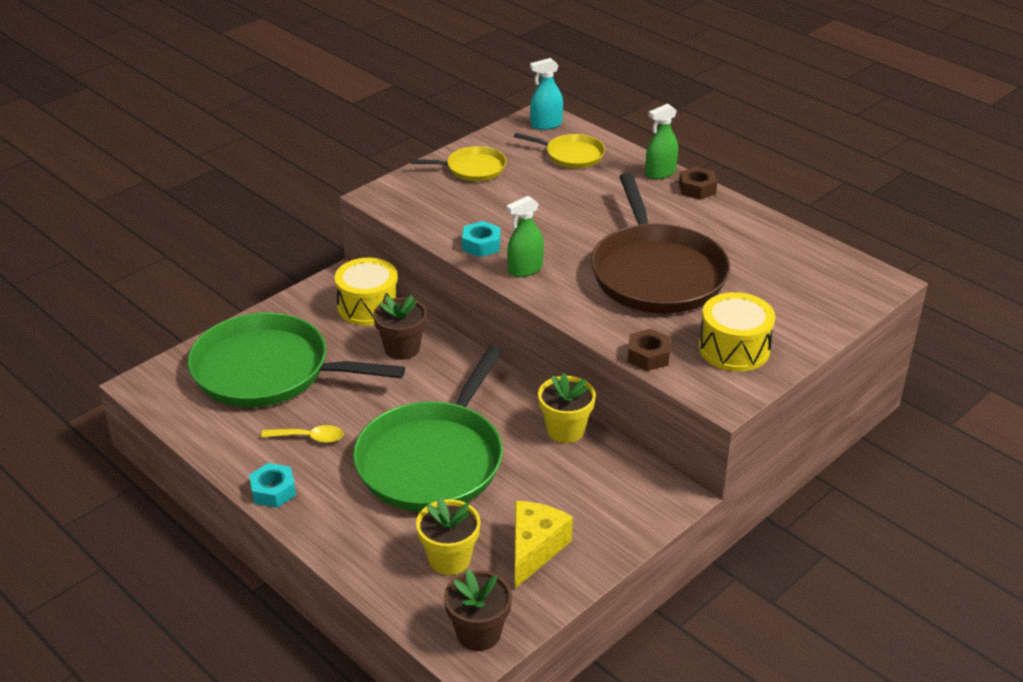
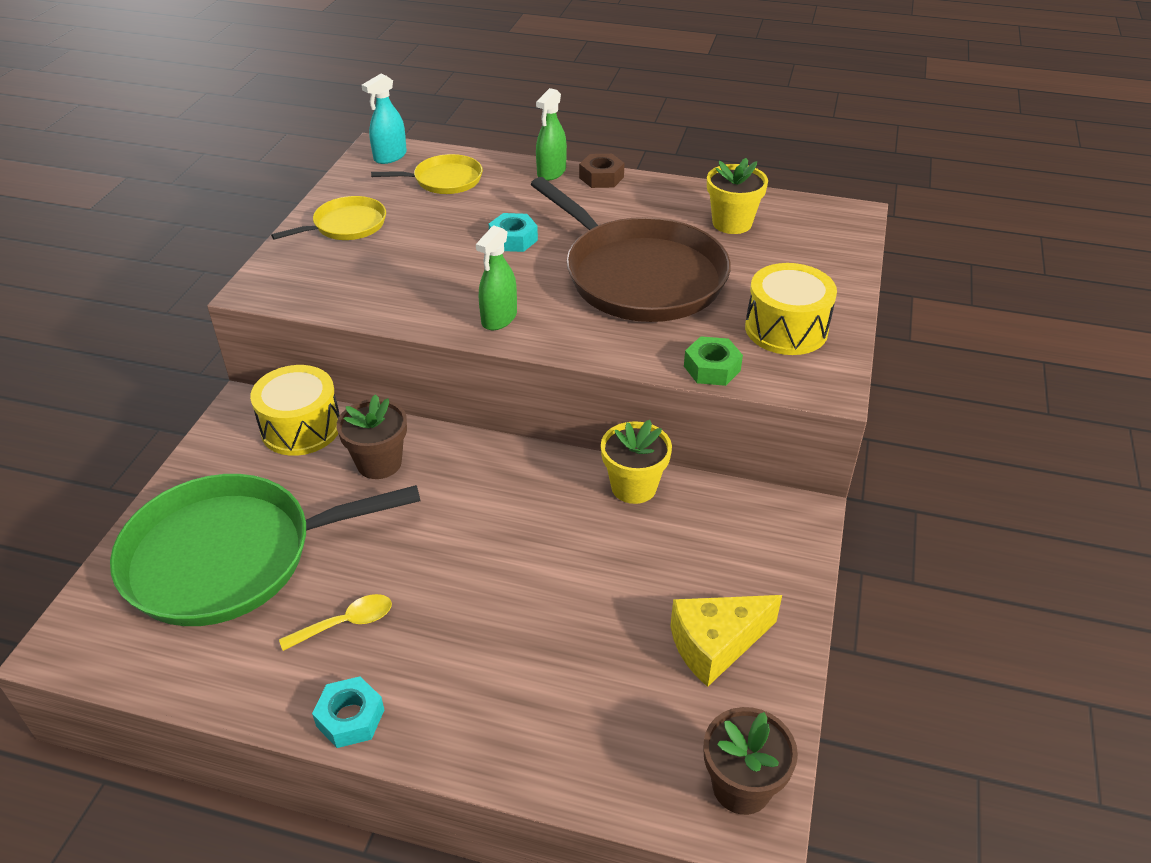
camera: 30 degrees left, 5 degrees up
green pan [353,345,503,512] -> none
yellow flower pot [416,497,481,575] -> yellow flower pot moved to [707,158,768,234]
turquoise nut [462,221,501,257] -> turquoise nut moved to [489,213,538,252]
yellow cheese [515,501,573,589] -> yellow cheese turned 105 degrees counterclockwise [670,595,782,687]
brown nut [628,329,671,371] -> green nut [684,336,743,386]

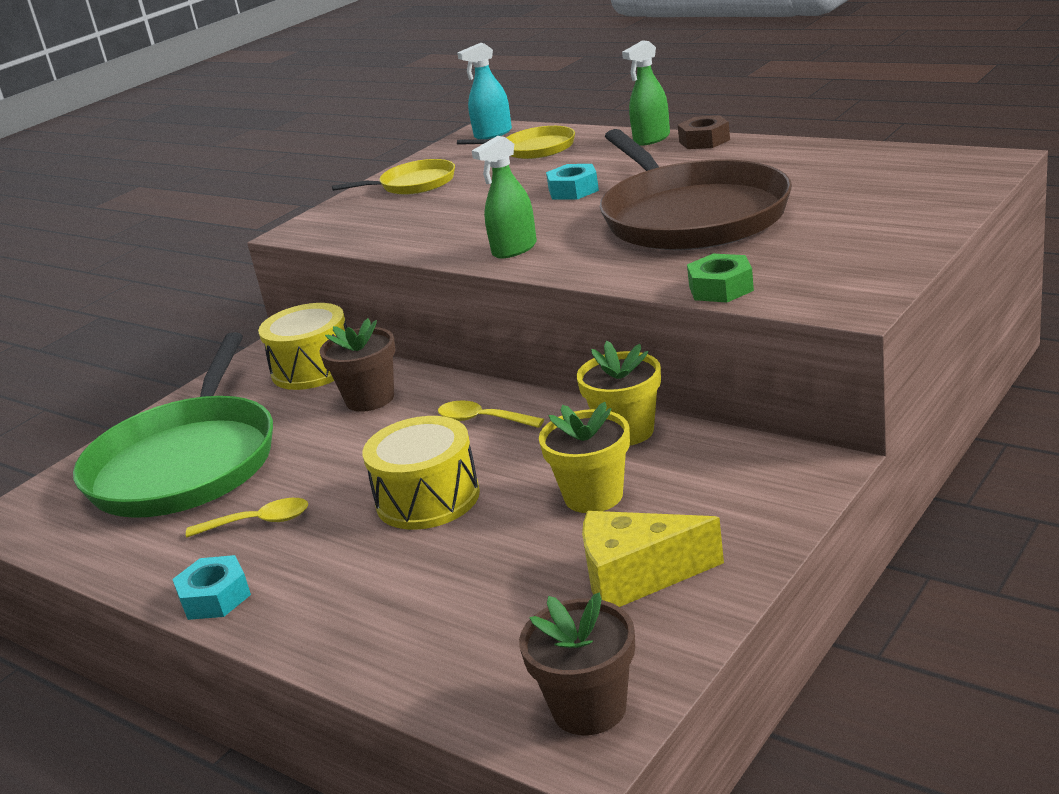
camera: 25 degrees right, 15 degrees down
green pan [110,474,420,626] -> green pan turned 90 degrees counterclockwise [73,332,273,518]
yellow flower pot [707,158,768,234] -> yellow flower pot moved to [539,402,630,513]
yellow drum [745,263,837,355] -> yellow drum moved to [362,416,480,530]
none -> yellow spoon [438,401,544,428]

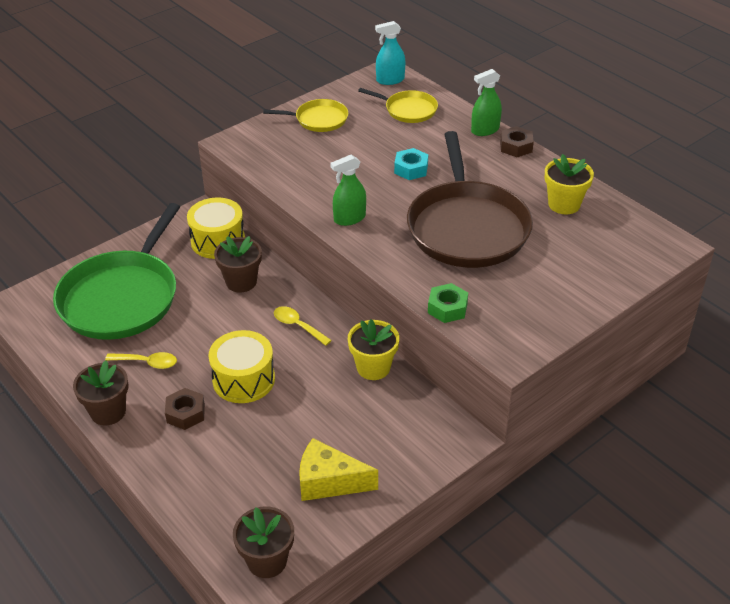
camera: 10 degrees right, 15 degrees up
turquoise nut [172,555,251,620] -> brown flower pot [73,361,129,425]
yellow flower pot [539,402,630,513] -> yellow flower pot moved to [544,154,594,214]
none -> brown nut [165,388,205,430]

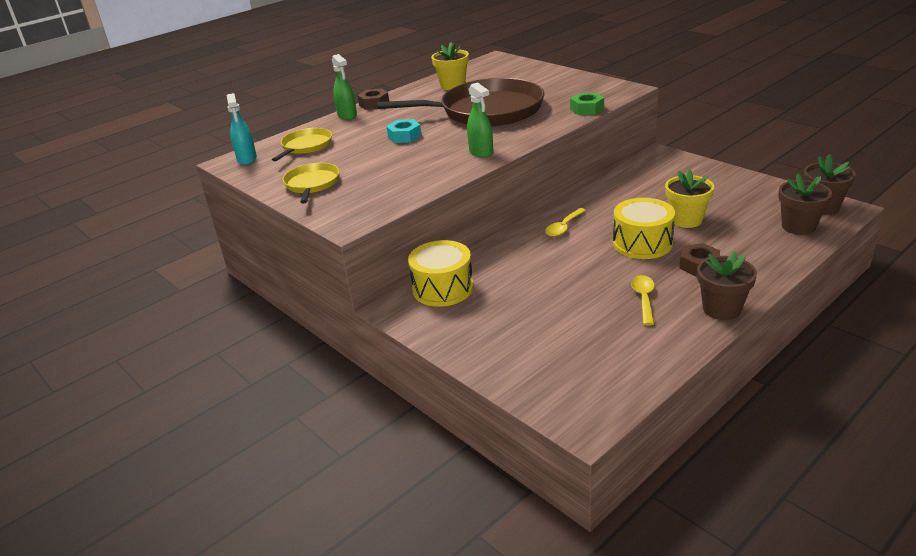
camera: 90 degrees left, 10 degrees down
green pan [53,203,180,340] -> none
brown flower pot [214,236,262,292] -> brown flower pot moved to [778,174,832,235]
yellow cheese [299,438,378,501] -> none
yellow flower pot [348,319,399,380] -> yellow flower pot moved to [665,169,714,228]

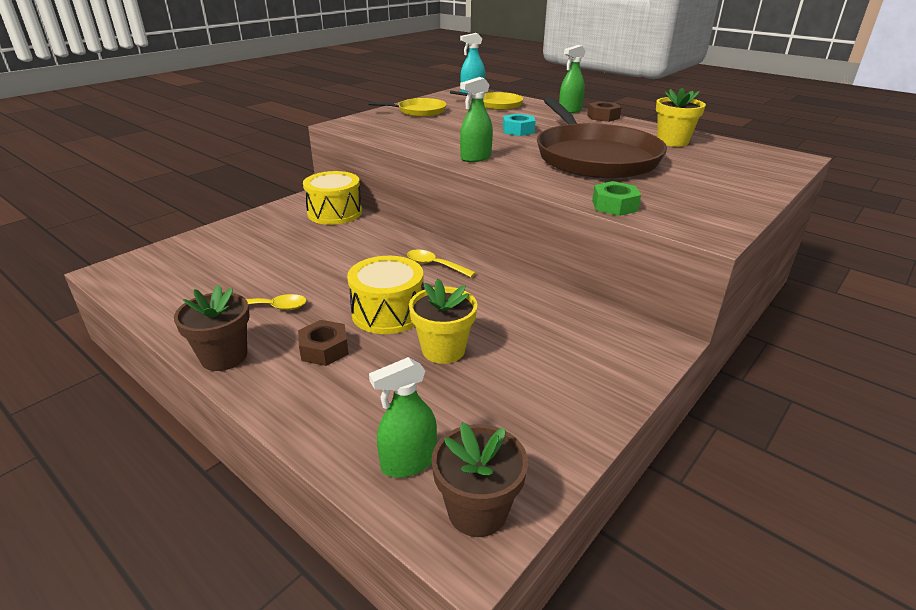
camera: 80 degrees right, 0 degrees up
brown flower pot [778,174,832,235] -> green spray bottle [369,357,437,478]

